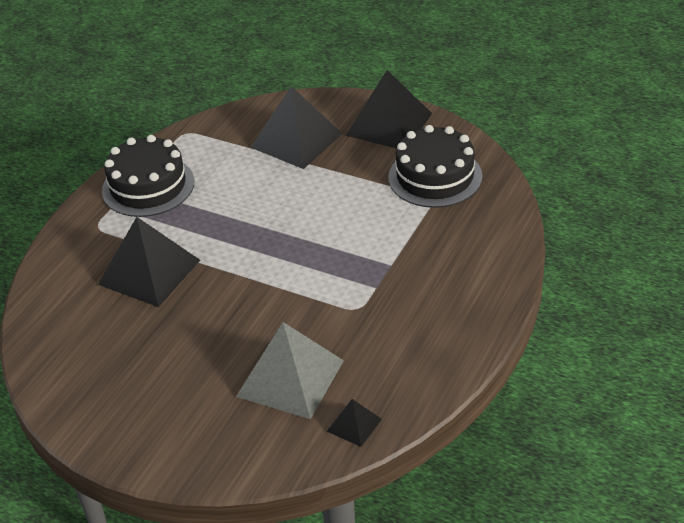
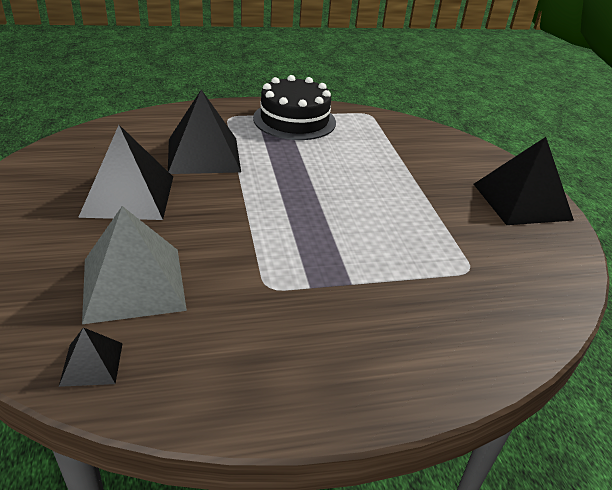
camera: 45 degrees right, 5 degrees down
black pyramid [251,86,343,169] -> black pyramid moved to [78,125,173,220]
black cake [388,125,482,208] -> none

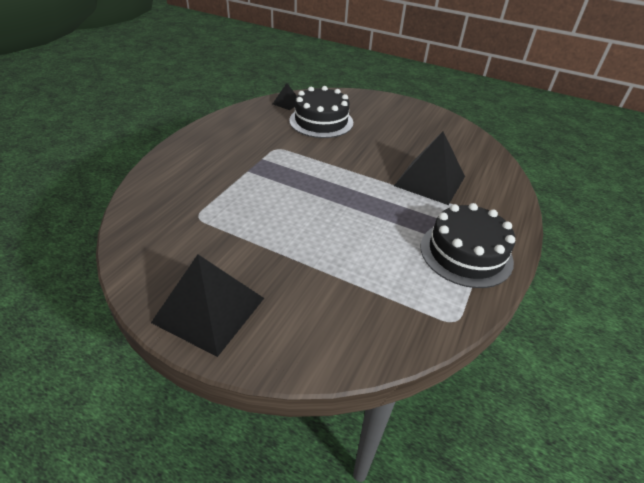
camera: 130 degrees right, 5 degrees up
black pyramid [78,125,173,220] -> none
grey pyramid [82,206,187,324] -> black cake [289,86,353,138]

